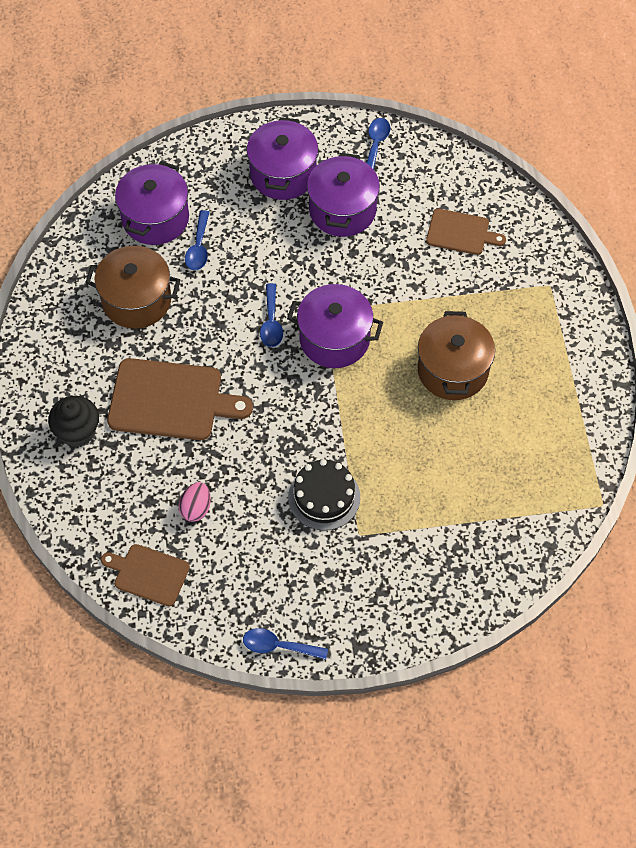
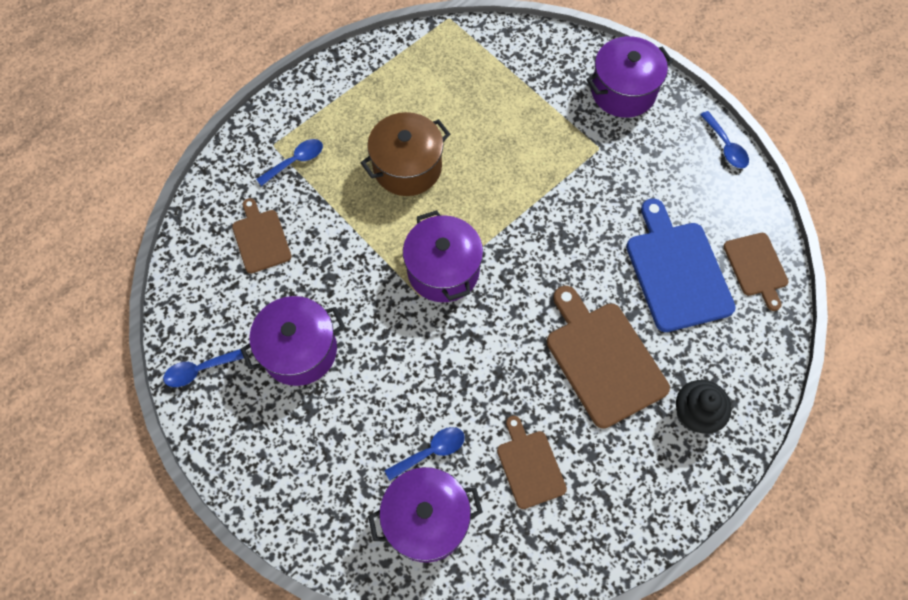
camera: 125 degrees left, 5 degrees up
brown pot [85,246,181,329] -> brown cutting board [497,416,567,509]
pink egg [178,482,211,522] -> blue cutting board [626,198,736,332]
purple pot [247,117,318,200] -> purple pot moved to [586,36,673,118]
blue spoon [260,283,283,347] -> blue spoon moved to [256,139,323,186]
black cake [288,459,360,530] -> none

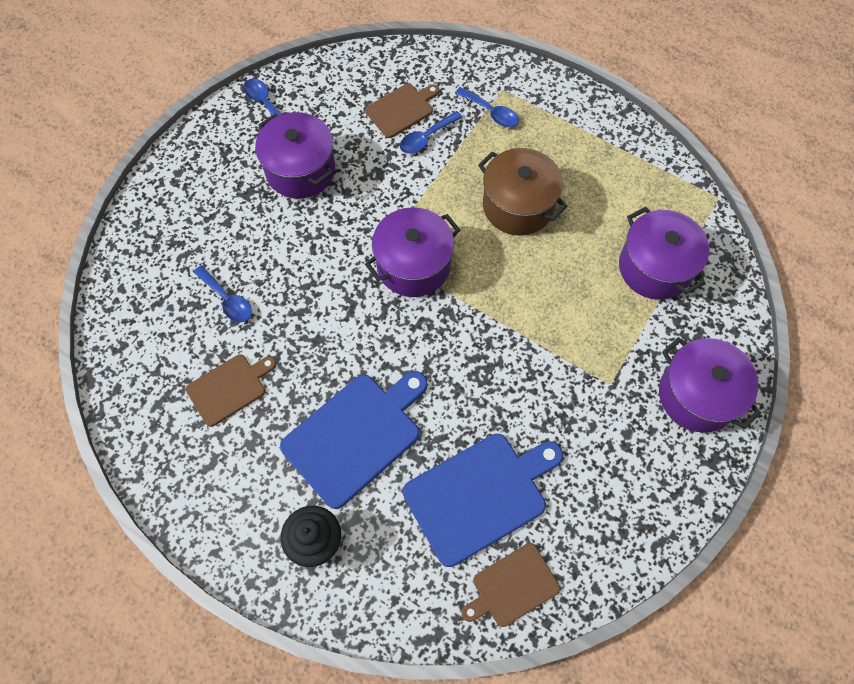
camera: 75 degrees right, 0 degrees up
purple pot [368,467,483,562] -> purple pot moved to [619,207,709,300]
brown cutting board [547,286,670,429] -> blue cutting board [280,371,428,509]
blue spoon [700,111,749,169] -> blue spoon moved to [400,111,463,154]

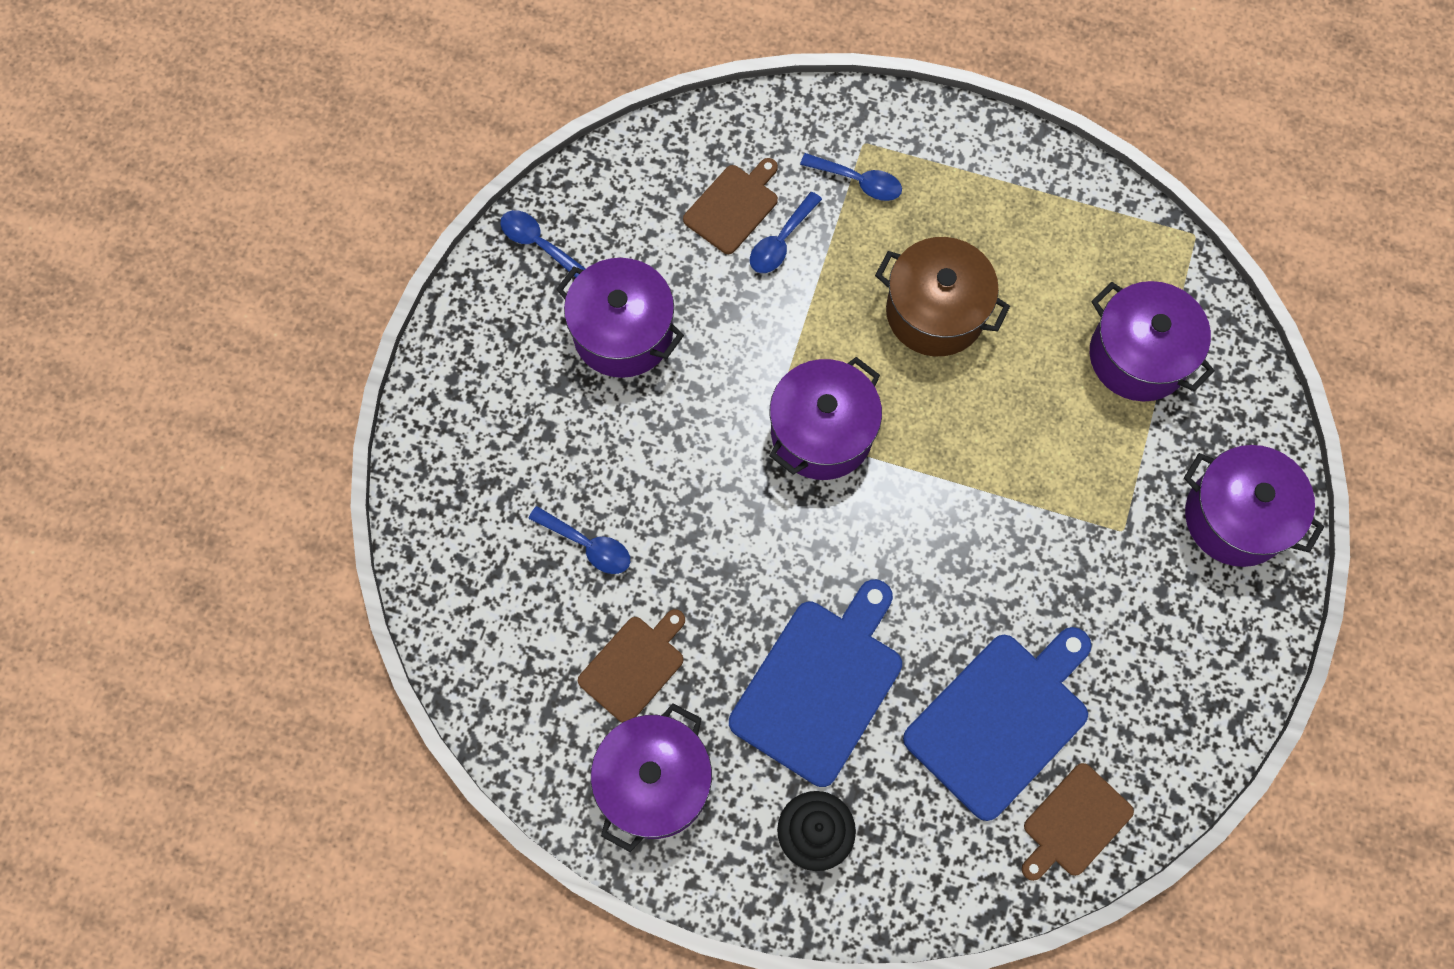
camera: 15 degrees left, 5 degrees up
none -> purple pot [591,703,712,852]

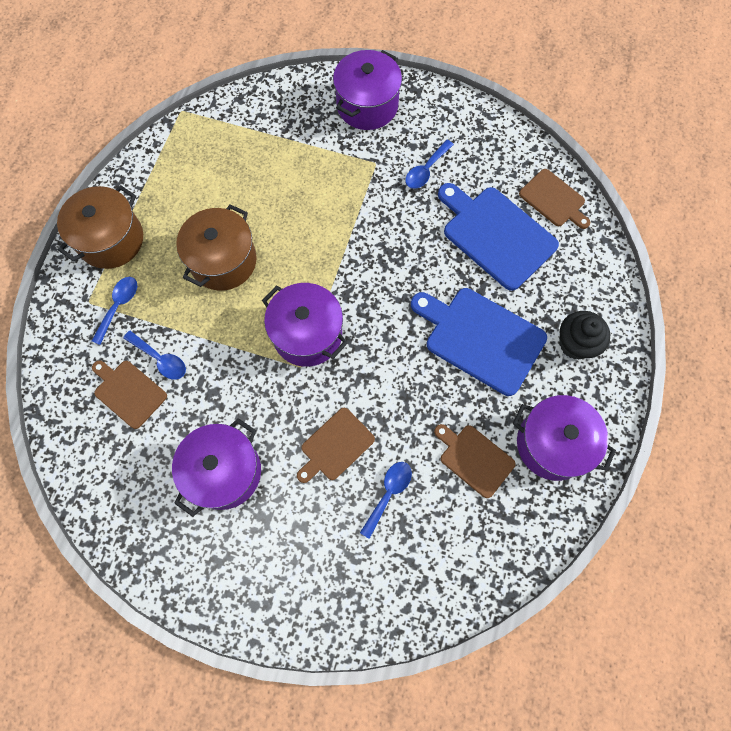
camera: 90 degrees left, 0 degrees up
blue spoon [500,210,586,278] -> blue spoon moved to [405,140,454,189]
purple pot [1090,281,1215,401] -> none
none -> brown pot [57,185,143,269]
none -> brown cutting board [297,408,375,483]

